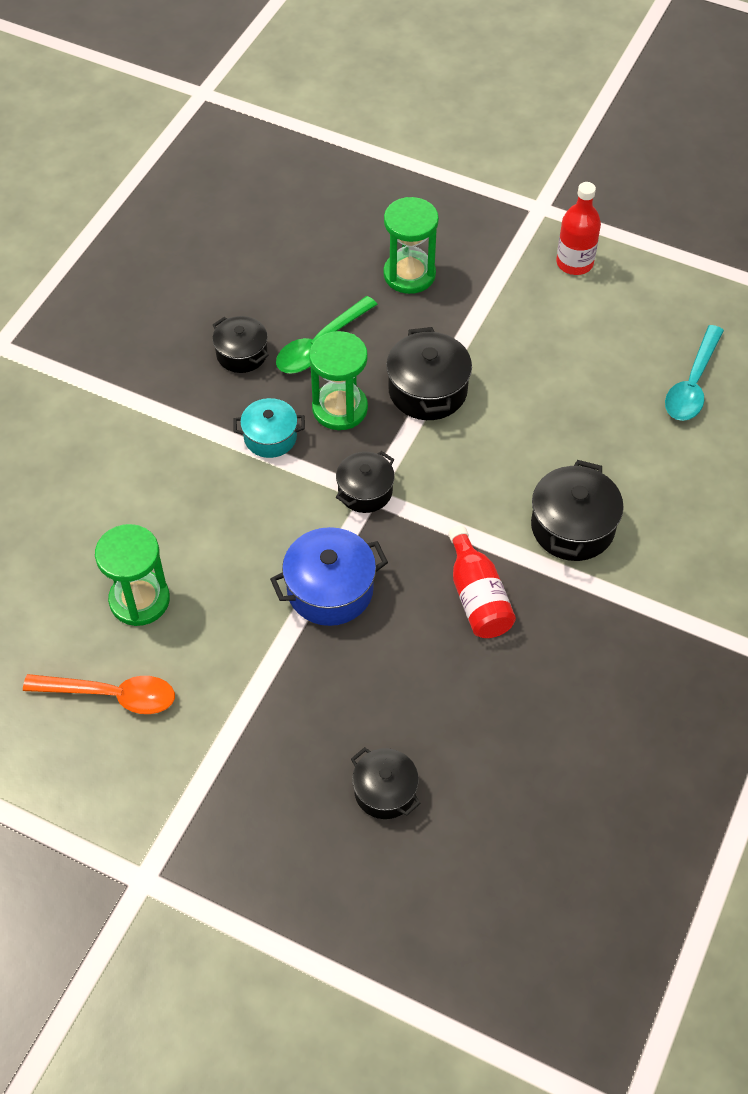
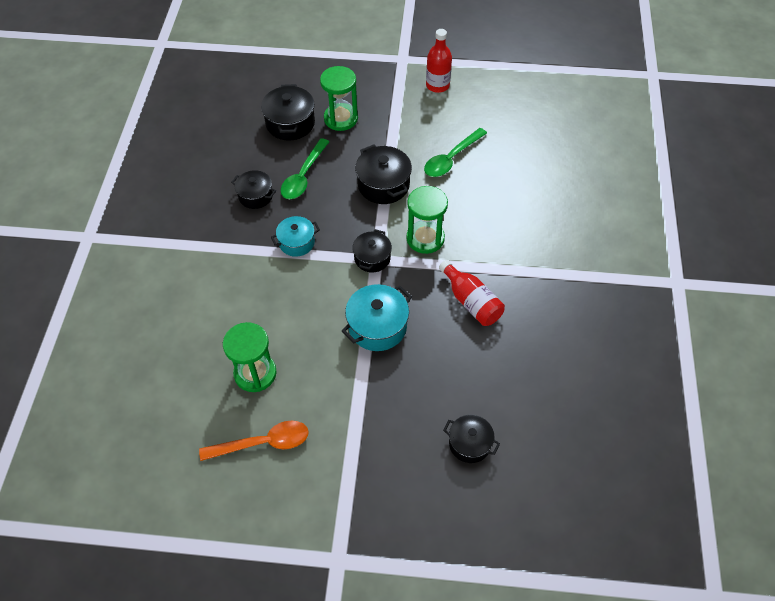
camera: 20 degrees left, 0 degrees up
blue pot [270,527,388,626] -> turquoise pot [341,284,412,351]
green hourglass [309,331,368,430] -> green hourglass moved to [406,186,448,254]
black pot [531,460,624,561] -> black pot moved to [261,84,315,140]
turquoise spoon [665,325,724,421] -> none
none -> green spoon [424,128,487,177]

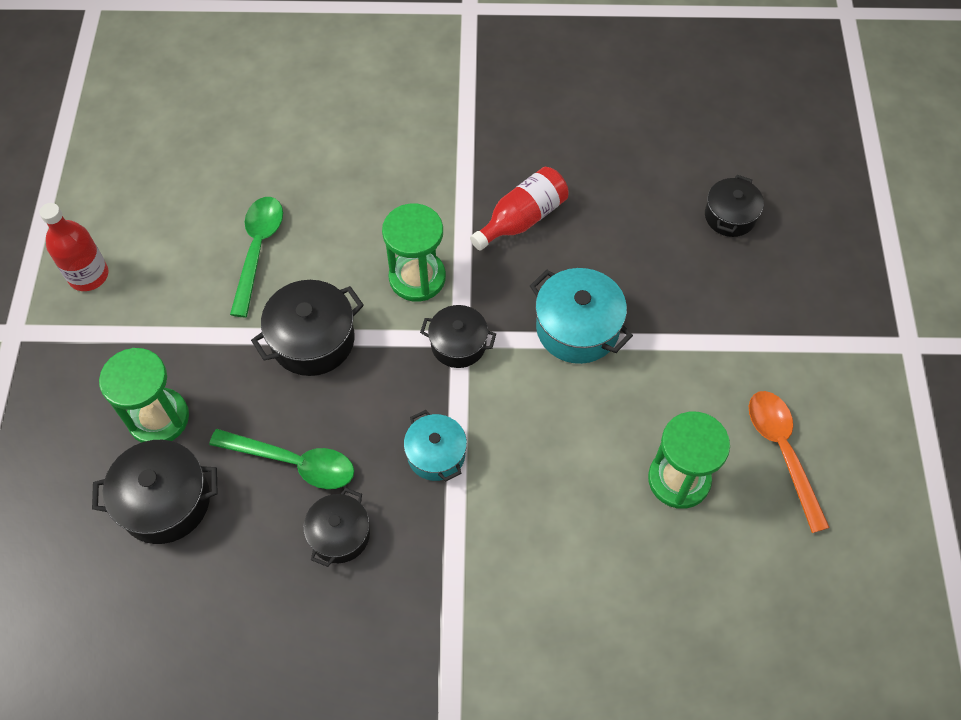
camera: 95 degrees left, 5 degrees up
green spoon [424,128,487,177] -> green spoon turned 120 degrees counterclockwise [230,197,283,317]

